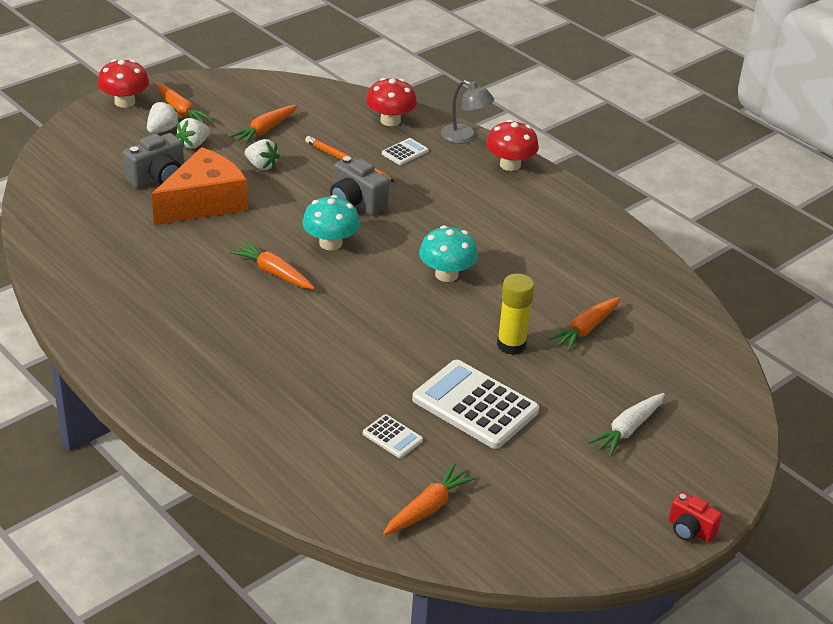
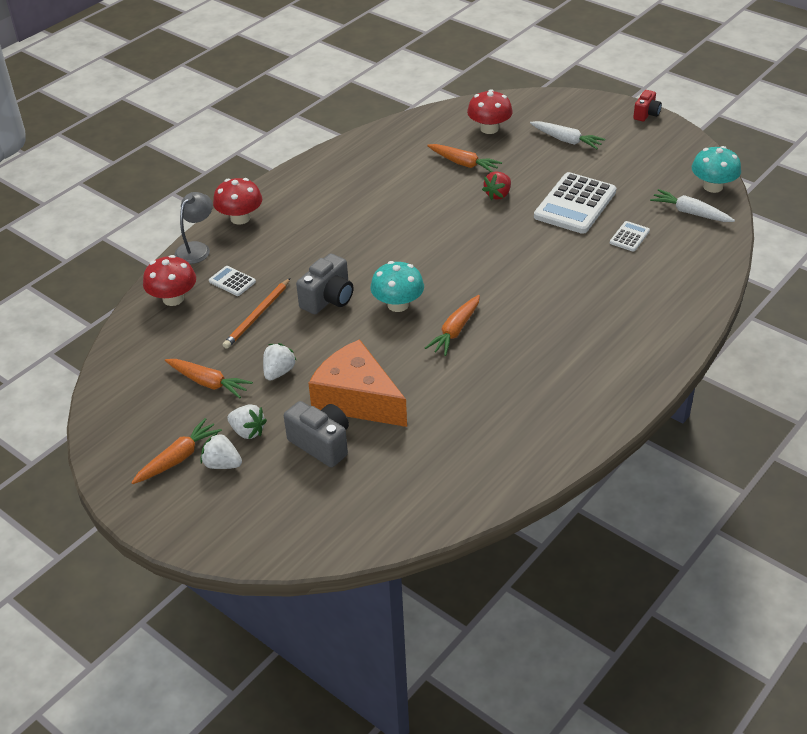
camera: 95 degrees left, 5 degrees up
red mushroom [97,59,149,108] -> red mushroom moved to [467,89,513,134]
orange carrot [383,463,477,535] -> white carrot [650,189,735,222]
turquoise mushroom [419,225,478,282] -> turquoise mushroom moved to [692,146,741,193]
yellow glue stick [497,273,534,355] -> red strawberry [482,171,511,200]

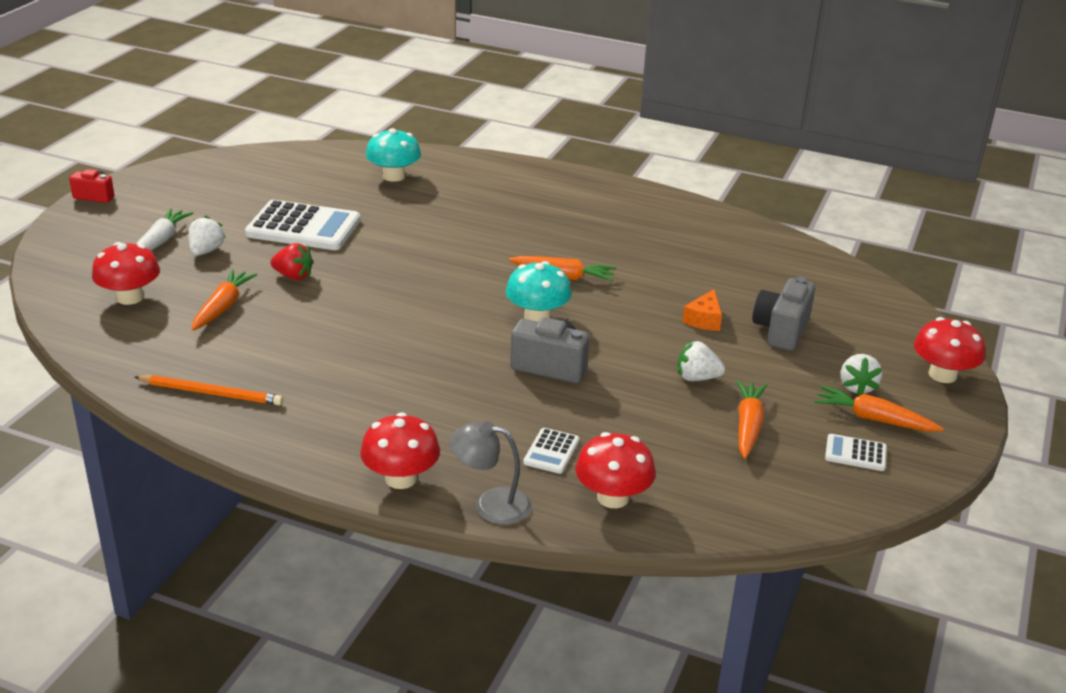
camera: 110 degrees left, 10 degrees down
orange pencil [223,278,290,349] -> orange pencil moved to [135,375,283,406]
white strawberry [227,404,267,439] -> white strawberry moved to [188,216,226,256]
orange cheese [308,339,407,427] -> orange cheese [682,289,722,331], size x0.44
white calculator [610,221,650,252] -> white calculator moved to [825,434,887,471]
white carrot [650,189,735,222] -> none
turquoise mushroom [692,146,741,193] -> turquoise mushroom moved to [366,128,421,182]
none -> red mushroom [914,317,985,383]

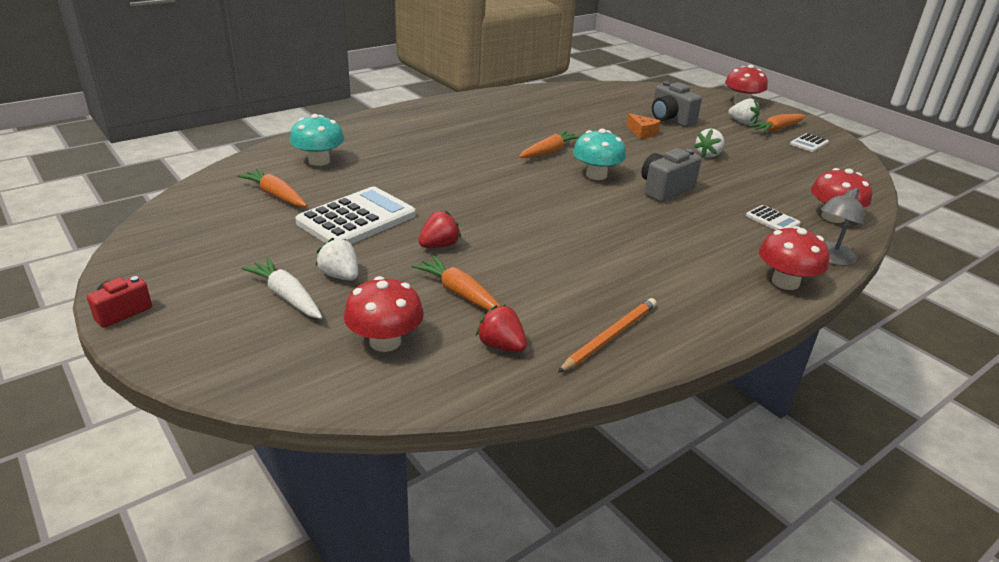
camera: 60 degrees left, 0 degrees up
orange carrot [737,380,767,459] -> orange carrot moved to [237,168,307,207]
none -> red strawberry [476,305,527,352]

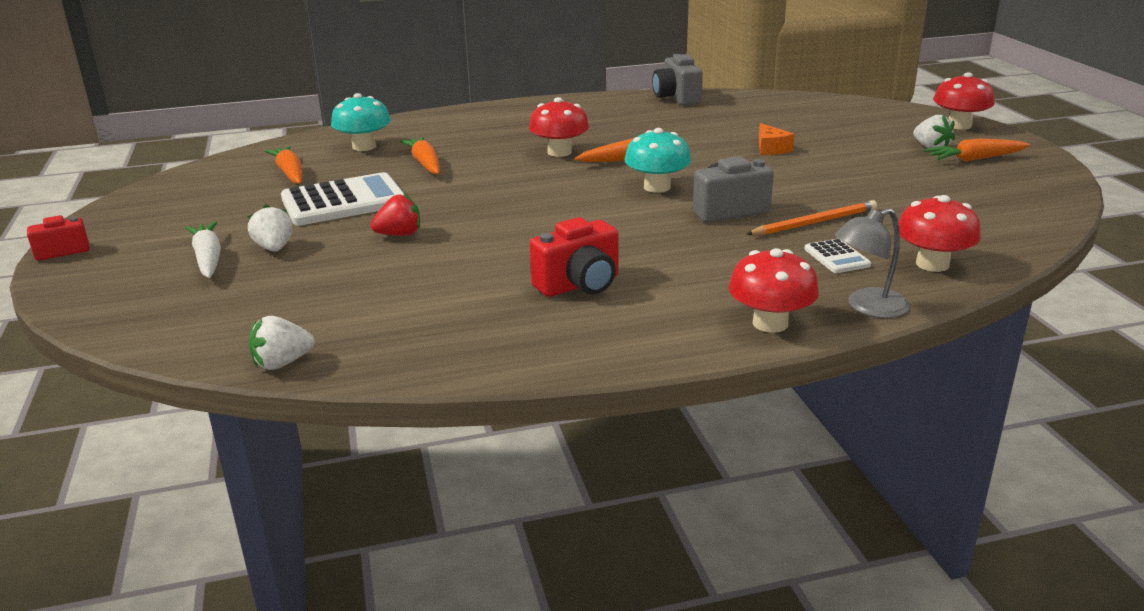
camera: 25 degrees right, 5 degrees down
red mushroom [344,276,424,352] -> red mushroom moved to [529,97,589,157]
orange carrot [412,255,501,311] -> orange carrot moved to [399,137,440,174]
red strawberry [476,305,527,352] -> none
orange pencil [557,298,657,373] -> orange pencil moved to [747,200,877,235]
grey camera [652,81,702,127] -> grey camera moved to [652,54,703,105]
white strawberry [694,128,724,157] -> white strawberry moved to [249,316,315,370]
white calculator [790,133,829,152] -> none
none -> red camera [530,217,619,297]

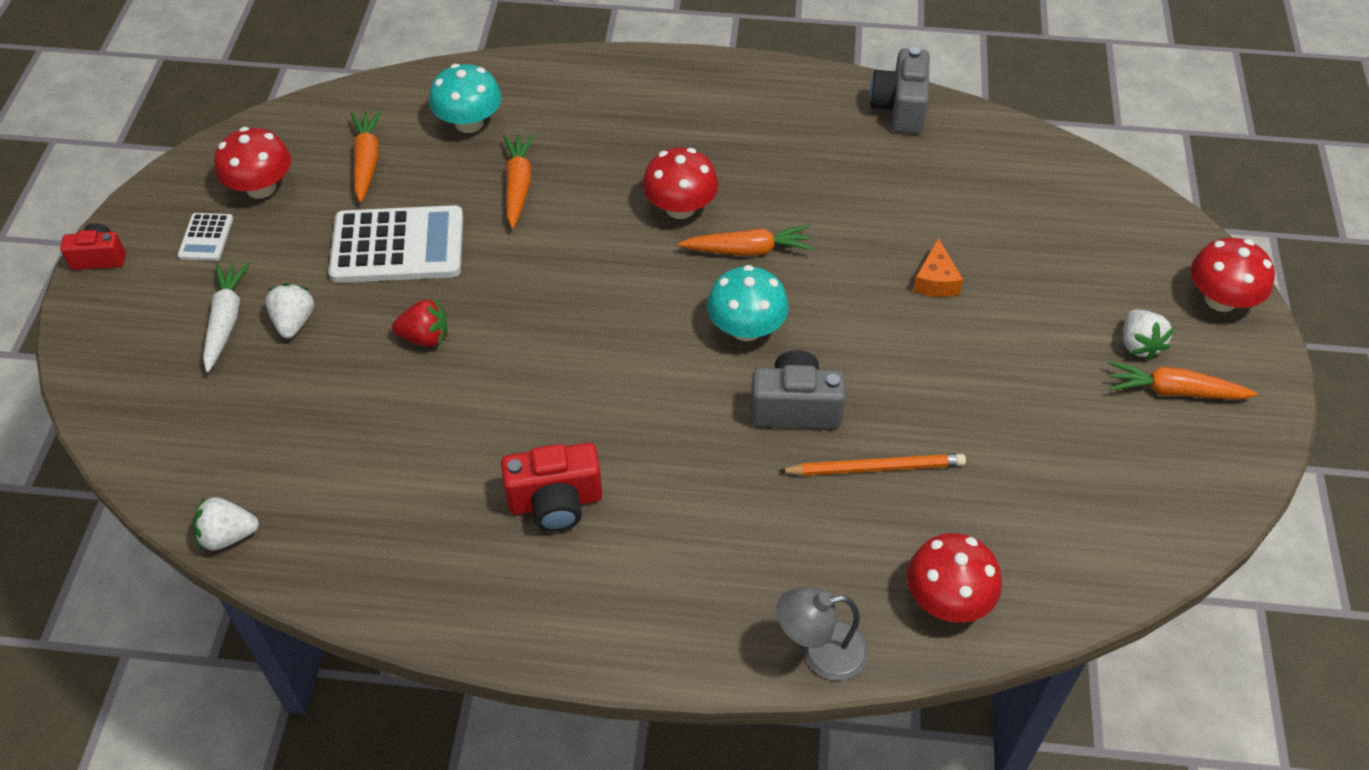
camera: 20 degrees right, 25 degrees up
red mushroom [728,248,819,333] -> red mushroom moved to [214,127,291,199]
white calculator [804,239,871,273] -> white calculator moved to [178,213,233,261]

